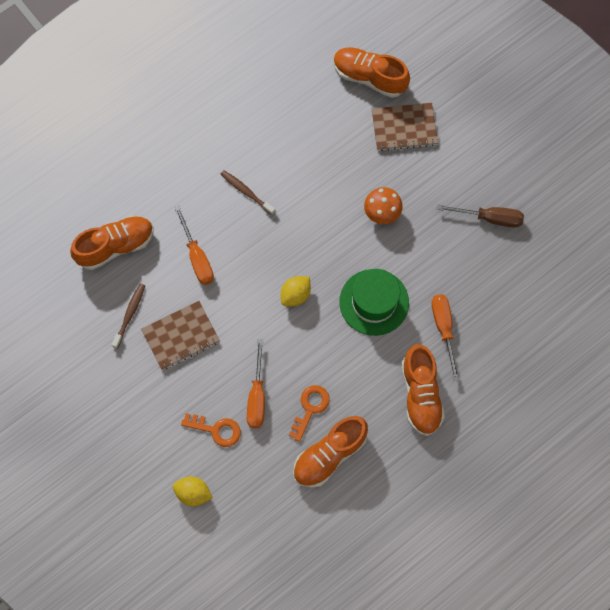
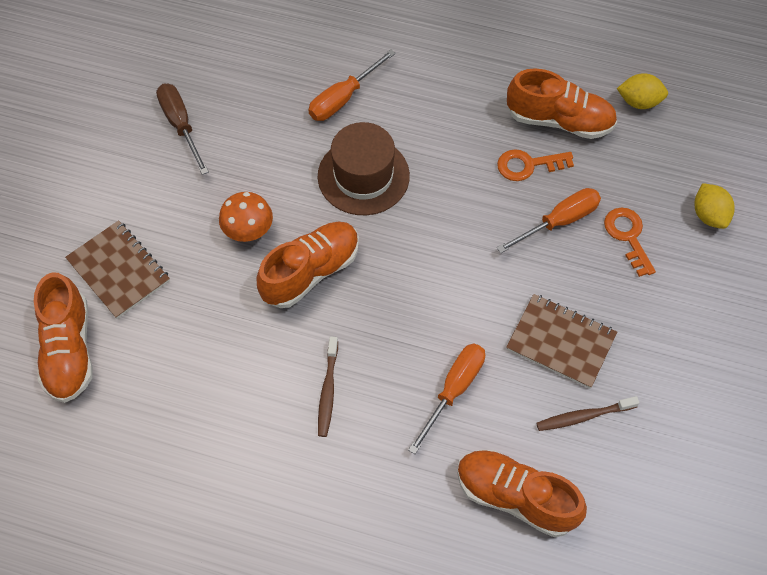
camera: 125 degrees left, 10 degrees down
yellow lemon [281,276,311,306] -> yellow lemon moved to [617,73,668,109]
green hat [339,269,409,336] -> brown hat [318,122,410,215]
orange shoe [401,344,445,436] -> orange shoe moved to [257,222,359,308]

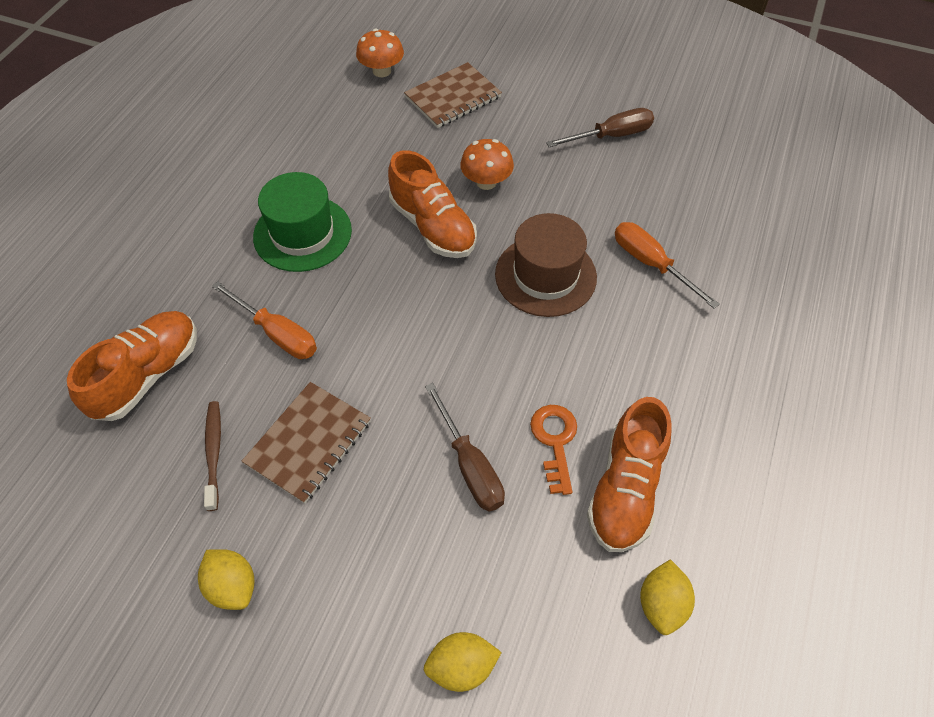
camera: 95 degrees right, 5 degrees down
orange shoe [34,272,93,403] -> orange mushroom [356,29,404,77]
brown toothbrush [318,337,338,437] -> green hat [253,172,352,272]
orange screwdriver [497,188,601,253] -> brown screwdriver [425,383,505,511]
orange key [604,208,656,277] -> none
none -> yellow lemon [198,549,254,610]

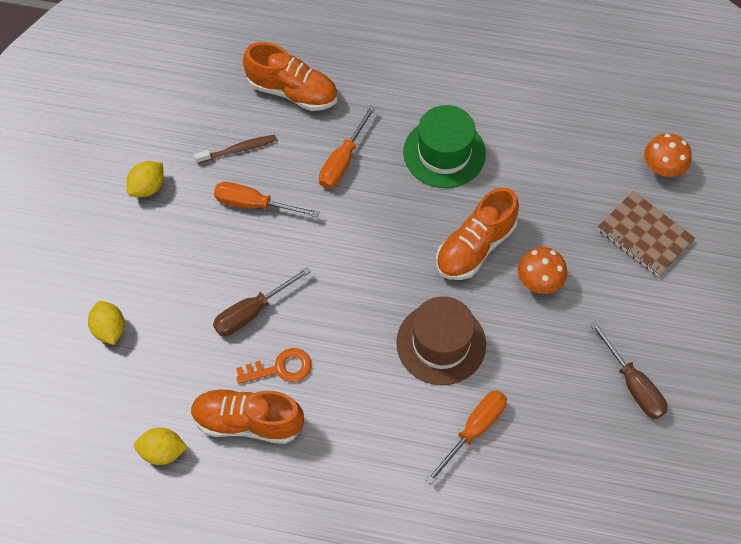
camera: 80 degrees right, 5 degrees up
brown notebook [242,382,371,504] -> orange screwdriver [214,182,320,217]

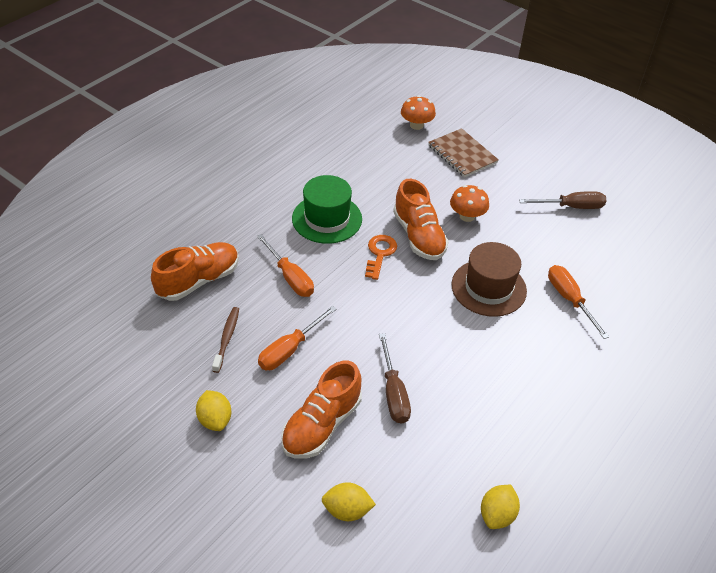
camera: 65 degrees left, 15 degrees down
orange shoe [191,389,304,444] -> orange shoe moved to [281,361,362,459]
orange key [236,348,312,384] -> orange key moved to [365,235,397,280]
brown notebook [597,191,695,277] -> brown notebook turned 75 degrees clockwise [428,128,499,177]

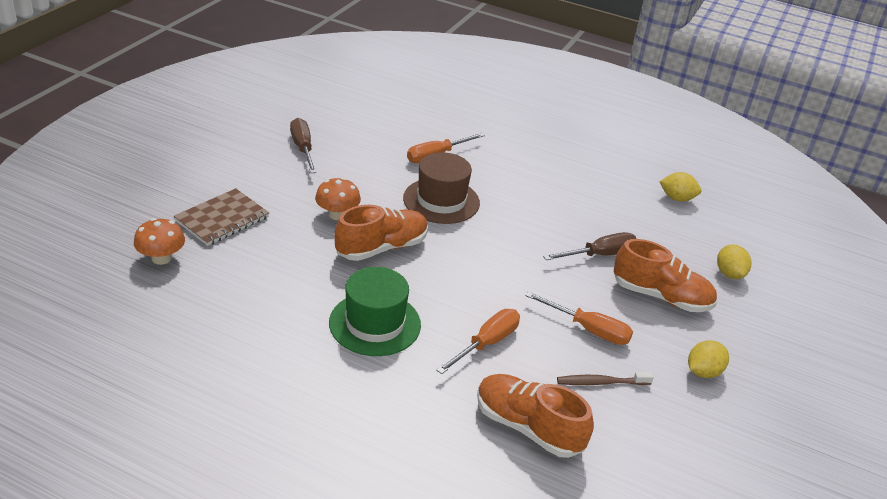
camera: 105 degrees left, 10 degrees down
orange key [365,235,397,280] -> none

